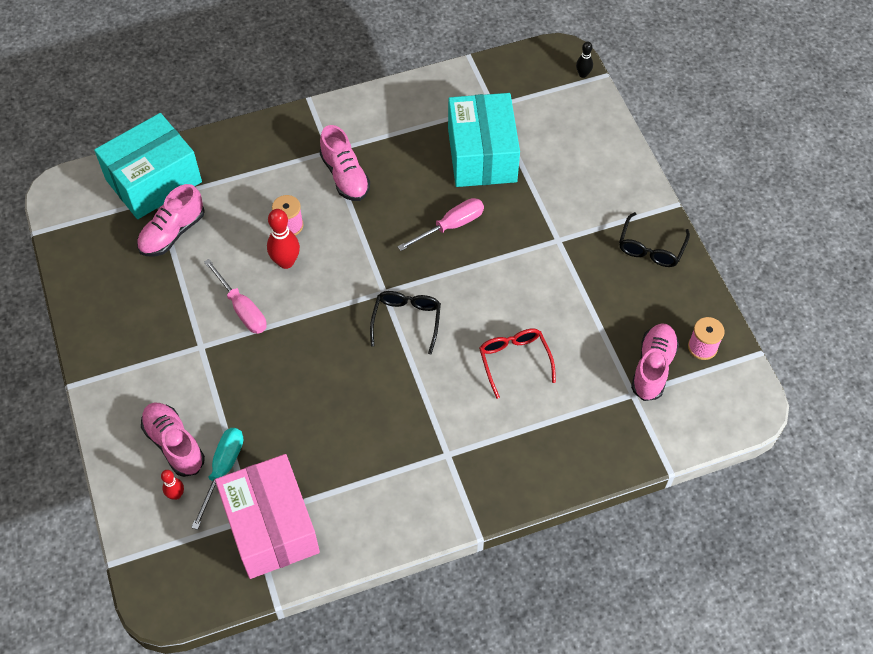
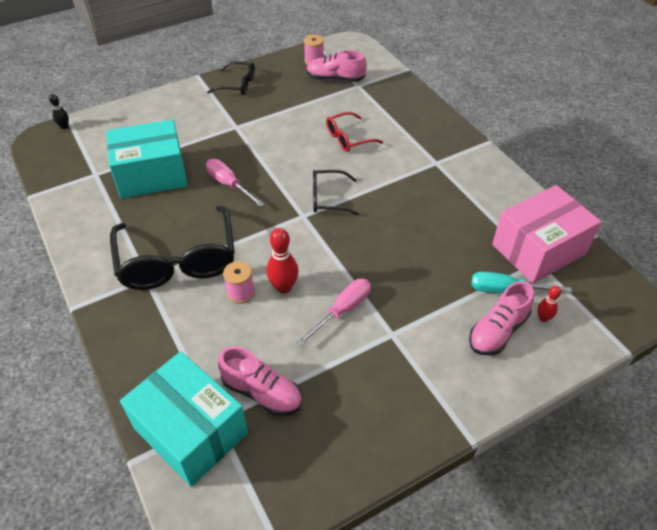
camera: 100 degrees left, 10 degrees down
pink shoe [320,125,370,201] -> black glasses [110,206,235,290]

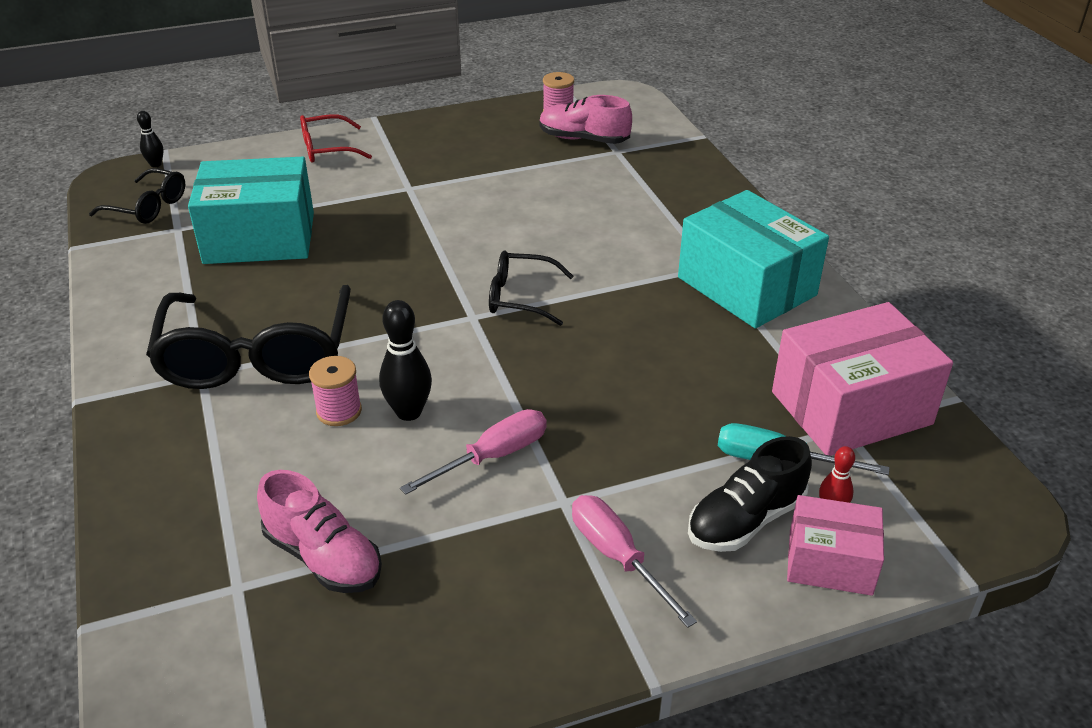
camera: 10 degrees right, 10 degrees down
turquoise box [120,351,248,487] -> turquoise box moved to [678,190,829,329]
pink screwdriver [206,159,264,207] -> pink screwdriver moved to [572,495,697,628]
black glasses [207,61,255,95] -> black glasses moved to [89,168,185,224]
red bowling pin [266,228,299,294] -> black bowling pin [379,300,432,421]
red glasses [326,112,383,152] -> red glasses moved to [300,114,372,163]
pink shoe [469,281,534,355] -> black shoe [688,436,812,552]
none -> pink box [787,495,884,596]

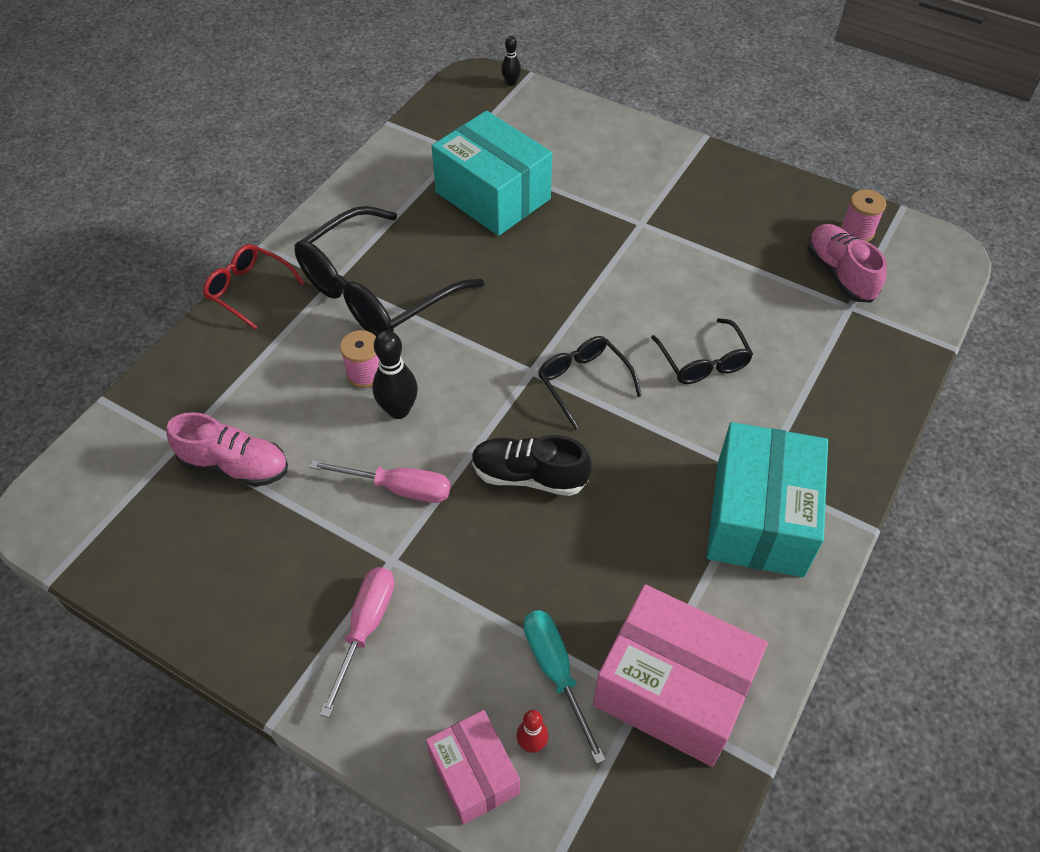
camera: 50 degrees right, 15 degrees up
black glasses [89,168,185,224] -> black glasses moved to [651,318,753,384]
pink shoe [257,470,382,593] -> pink shoe turned 75 degrees counterclockwise [166,412,288,487]
red glasses [300,114,372,163] -> red glasses moved to [203,244,304,330]
black shoe [688,436,812,552] -> black shoe moved to [472,435,592,496]

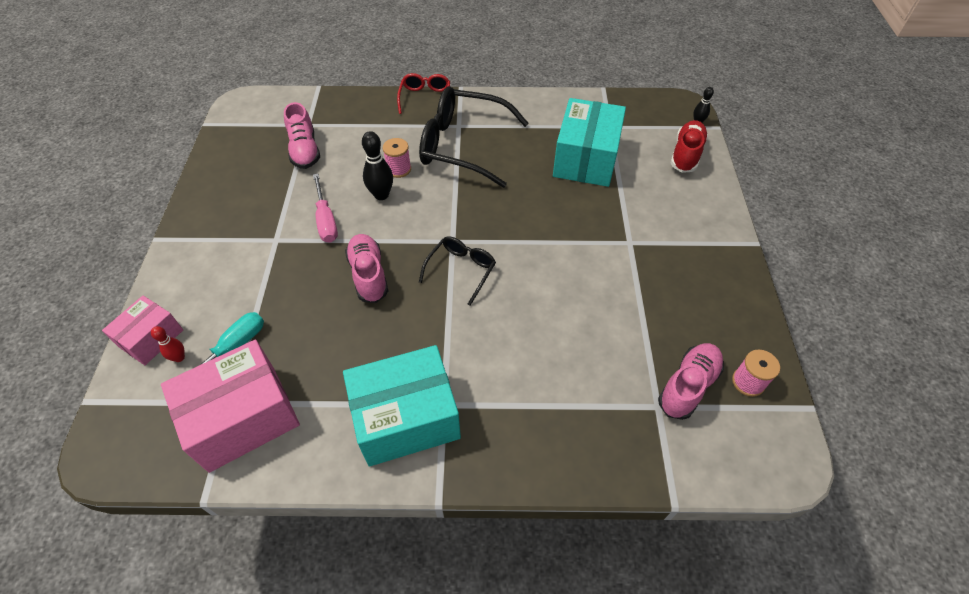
camera: 60 degrees right, 0 degrees up
pink screwdriver [320,567,395,718] -> none
black shoe [472,435,592,496] -> pink shoe [345,234,388,303]
pink box [593,584,768,767] -> pink box turned 60 degrees clockwise [161,340,300,473]
black glasses [651,318,753,384] -> none
none -> red shoe [670,120,708,173]

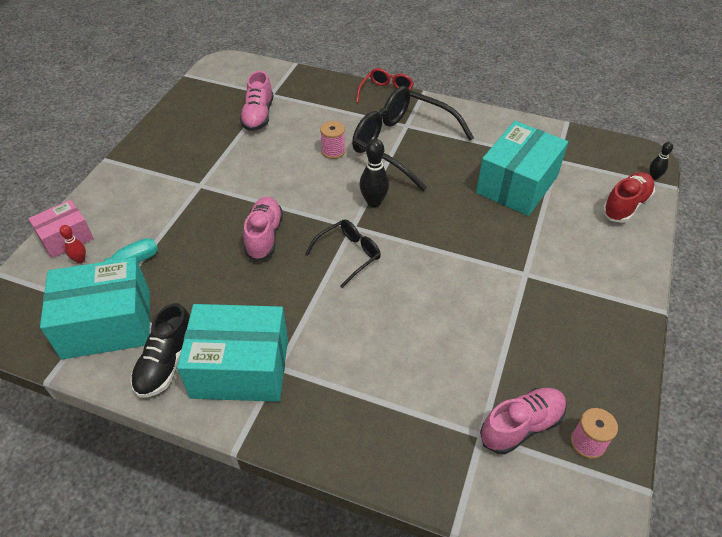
camera: 20 degrees right, 5 degrees down
pink box [161,340,300,473] -> turquoise box [40,257,150,360]
pink screwdriver [313,174,338,243] -> none
black bowling pin [362,131,393,200] -> black bowling pin moved to [359,139,389,207]
none -> black shoe [131,303,190,398]

